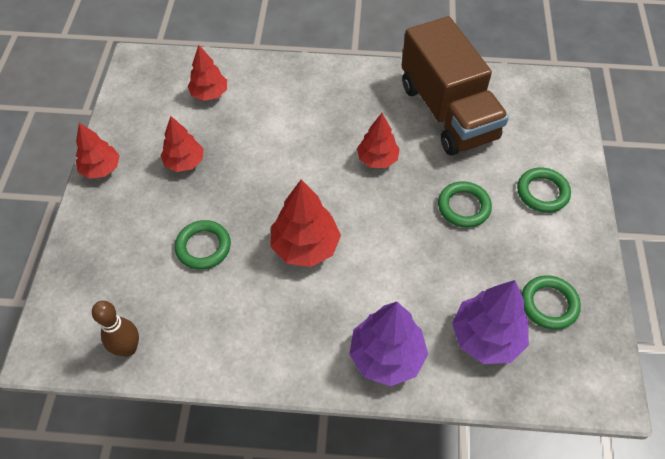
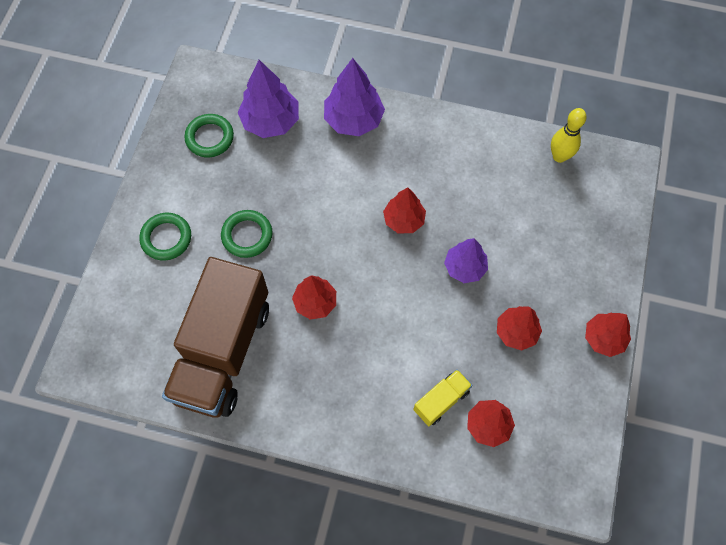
camera: 170 degrees left, 10 degrees up
brown bowling pin [92,301,139,357] -> yellow bowling pin [551,108,587,163]
green ring [175,220,231,270] -> none
red tree [270,180,341,267] -> red tree [383,187,426,233], size x0.66
brown truck [401,16,509,156] -> brown truck turned 150 degrees counterclockwise [162,257,269,418]
none -> yellow truck [413,369,472,426]
none -> purple tree [444,238,488,283]

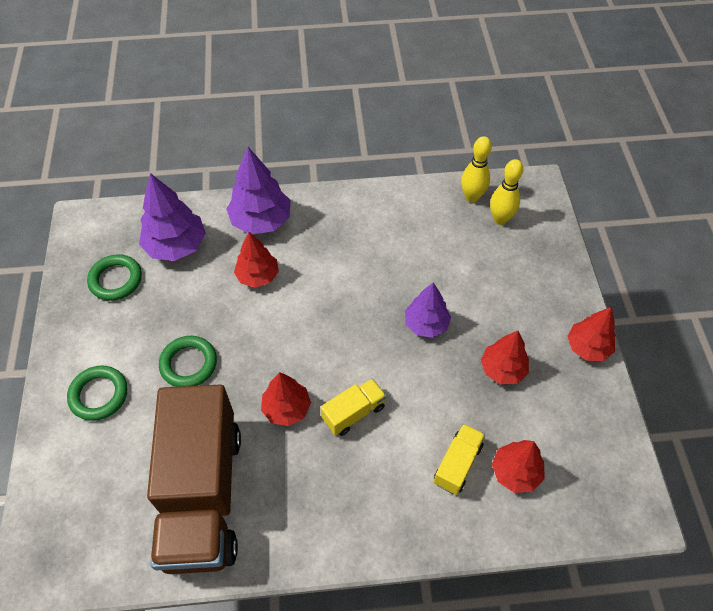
camera: 20 degrees left, 10 degrees down
red tree [383,187,426,233] -> red tree moved to [234,232,279,288]
none -> yellow truck [321,378,386,436]
none -> yellow bowling pin [490,159,523,225]

